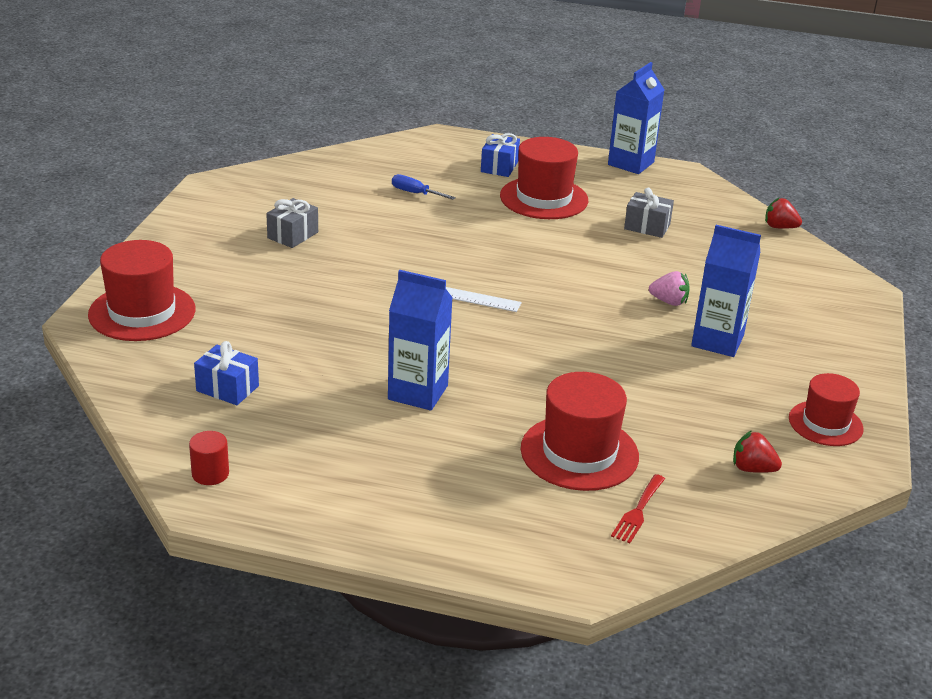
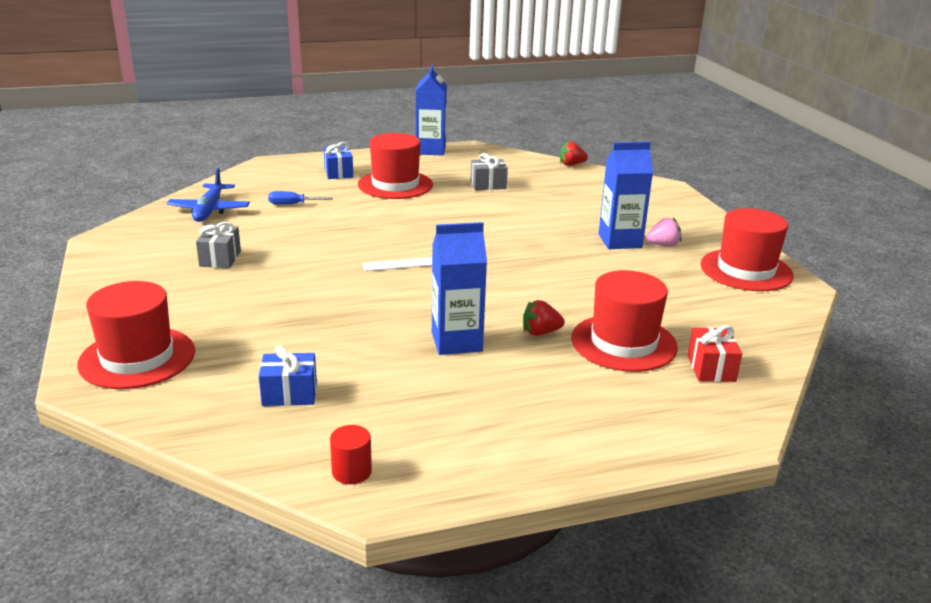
camera: 30 degrees left, 5 degrees down
red fork [611,474,665,543] -> red gift [687,325,742,382]
pink strawberry [649,271,690,306] -> pink strawberry moved to [646,217,681,247]
red strawberry [733,430,782,473] -> red strawberry moved to [523,300,565,336]
red hat [789,373,864,446] -> red hat [700,208,794,291], size x1.54
none -> blue plane [166,168,250,222]

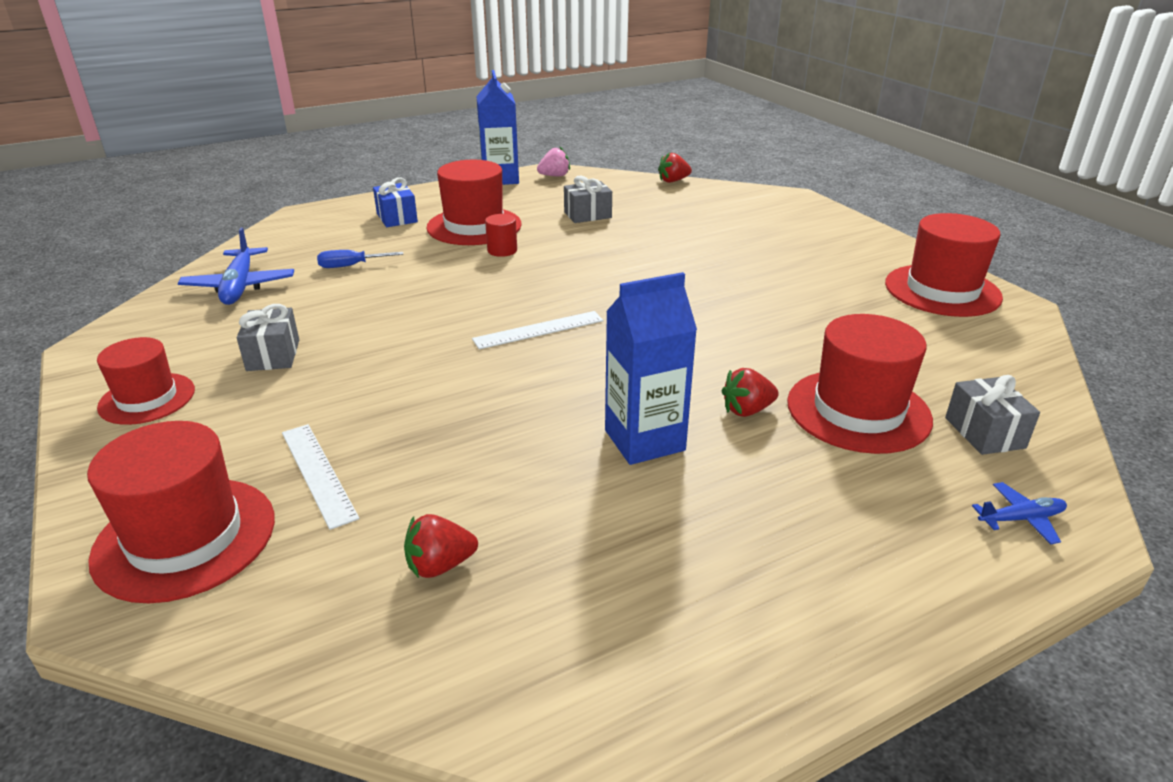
camera: 10 degrees left, 5 degrees up
blue gift [259,345,317,406] -> red strawberry [404,514,478,578]
red cylinder [330,425,372,484] -> red cylinder moved to [485,214,517,257]
blue carton [598,142,653,249] -> none
pink strawberry [646,217,681,247] -> pink strawberry moved to [537,147,570,176]
red gift [687,325,742,382] -> grey gift [945,375,1040,455]
none -> red hat [97,337,195,425]
none -> white ruler [282,424,359,530]
none -> blue plane [972,482,1067,544]

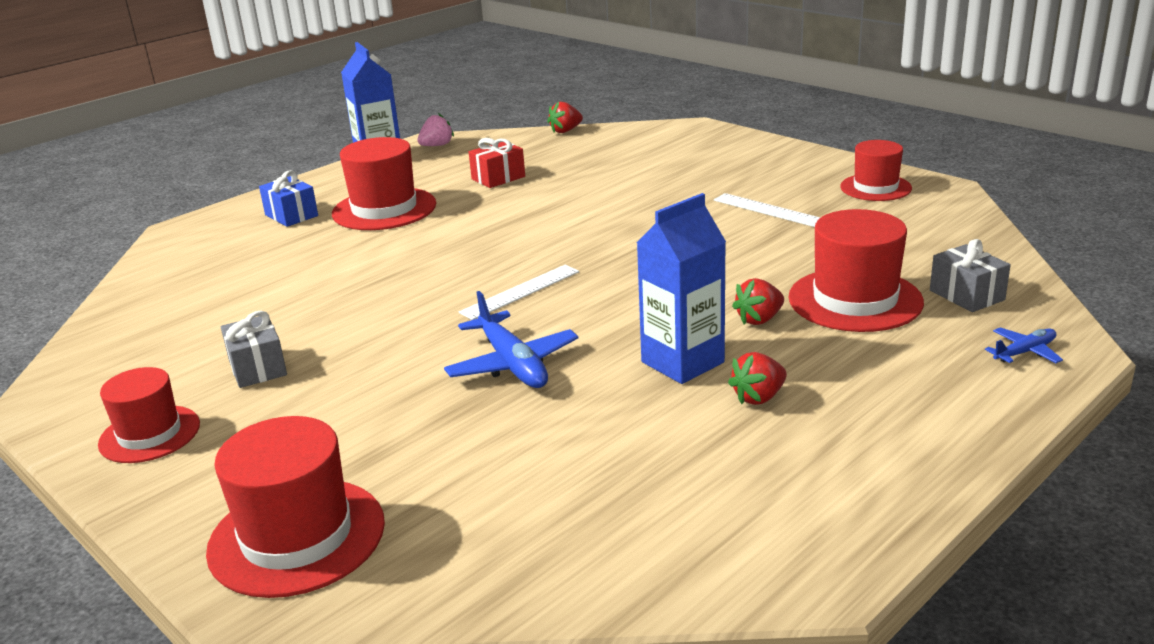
camera: 15 degrees left, 5 degrees down
blue plane [178,227,294,305] -> blue plane moved to [444,291,578,388]
white ruler [282,424,359,530] -> white ruler moved to [714,193,820,227]
blue screwdriver [317,250,403,268] -> none
red strawberry [404,514,478,578] -> red strawberry moved to [728,352,787,405]
red cylinder [485,214,517,257] -> none
grey gift [564,176,612,223] -> red gift [469,138,525,188]
red hat [885,213,1003,317] -> red hat [840,140,912,201], size x0.65

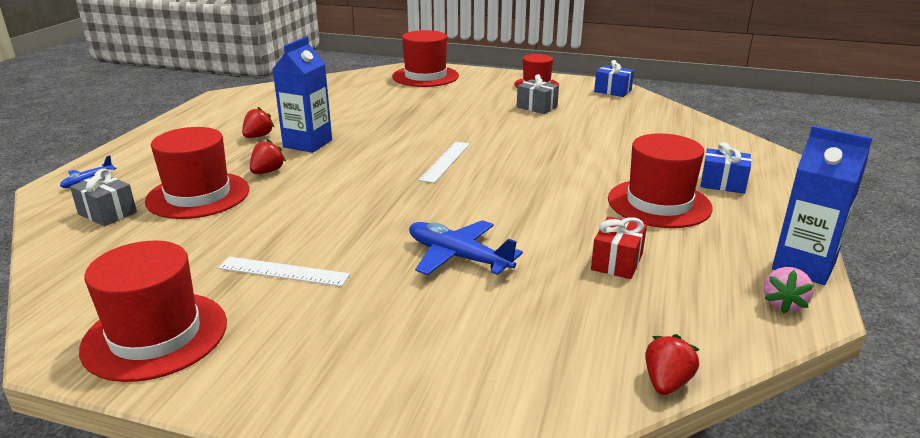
camera: 150 degrees right, 0 degrees up
blue plane [444,291,578,388] -> blue plane moved to [409,220,523,275]
red hat [840,140,912,201] -> red hat [79,241,227,382], size x1.54
none -> blue gift [594,60,634,97]

